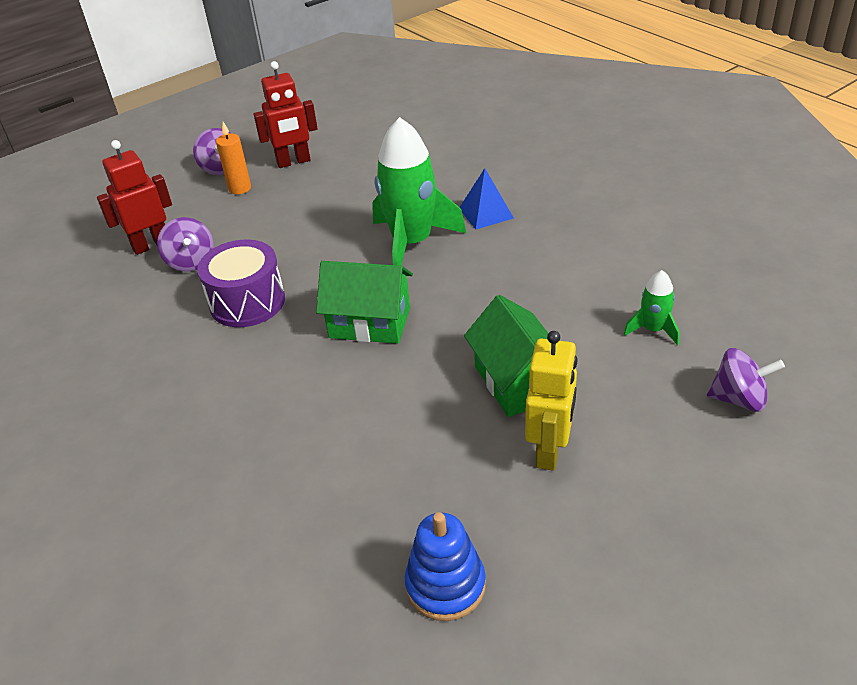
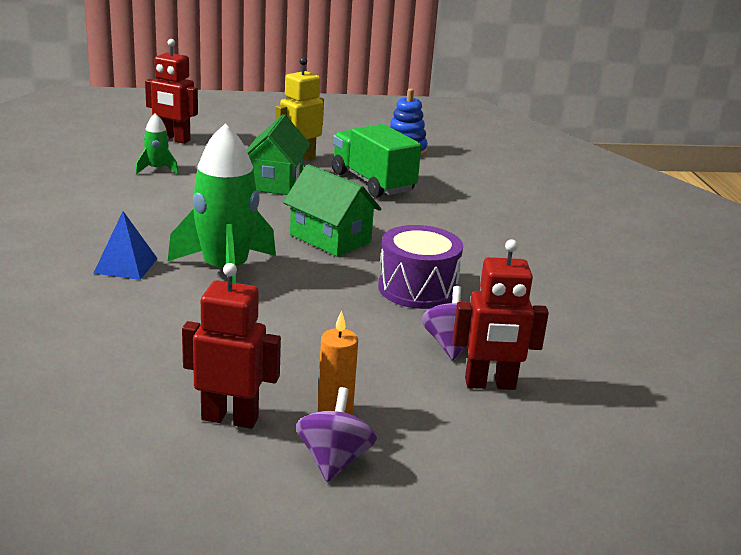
camera: 155 degrees left, 15 degrees down
purple spinning top [707,348,785,412] -> red robot [145,39,198,144]
none -> green truck [332,124,421,198]

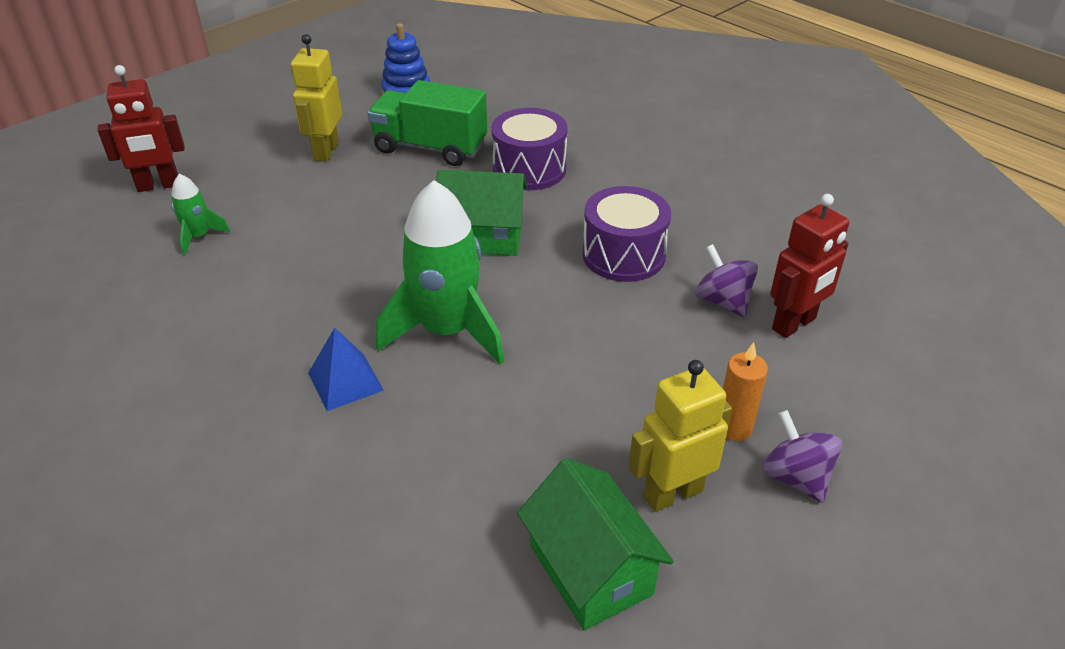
camera: 35 degrees left, 15 degrees up
red robot [182,263,281,429] -> yellow robot [629,360,732,512]
green house [246,114,311,195] -> green house moved to [517,458,674,630]
none -> purple drum [491,108,568,190]

